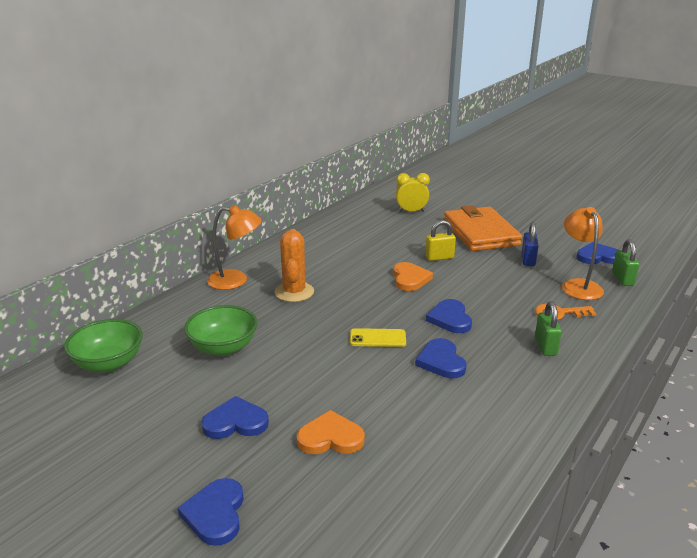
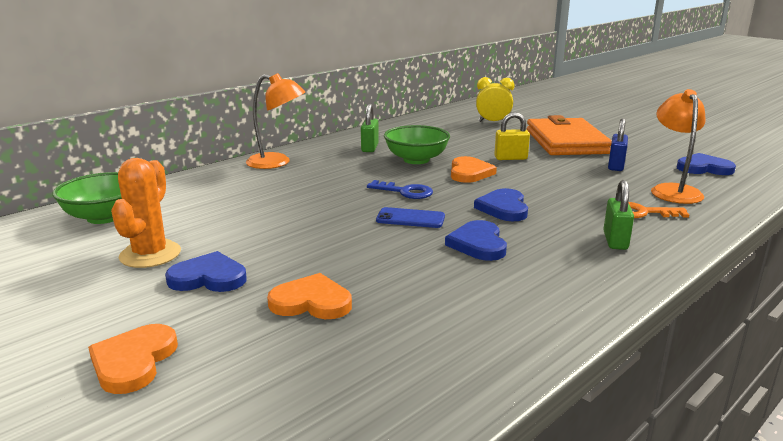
camera: 10 degrees right, 5 degrees down
blue heart [178,478,244,546] -> orange heart [88,324,178,394]
green bowl [184,305,257,356] -> green bowl moved to [384,125,450,164]
orange cactus [274,229,314,302] -> orange cactus moved to [111,158,181,268]
yellow phone [350,328,406,347] -> blue phone [376,207,445,228]
green padlock [612,239,639,286] -> green padlock moved to [361,104,379,152]
none -> blue key [367,180,433,199]

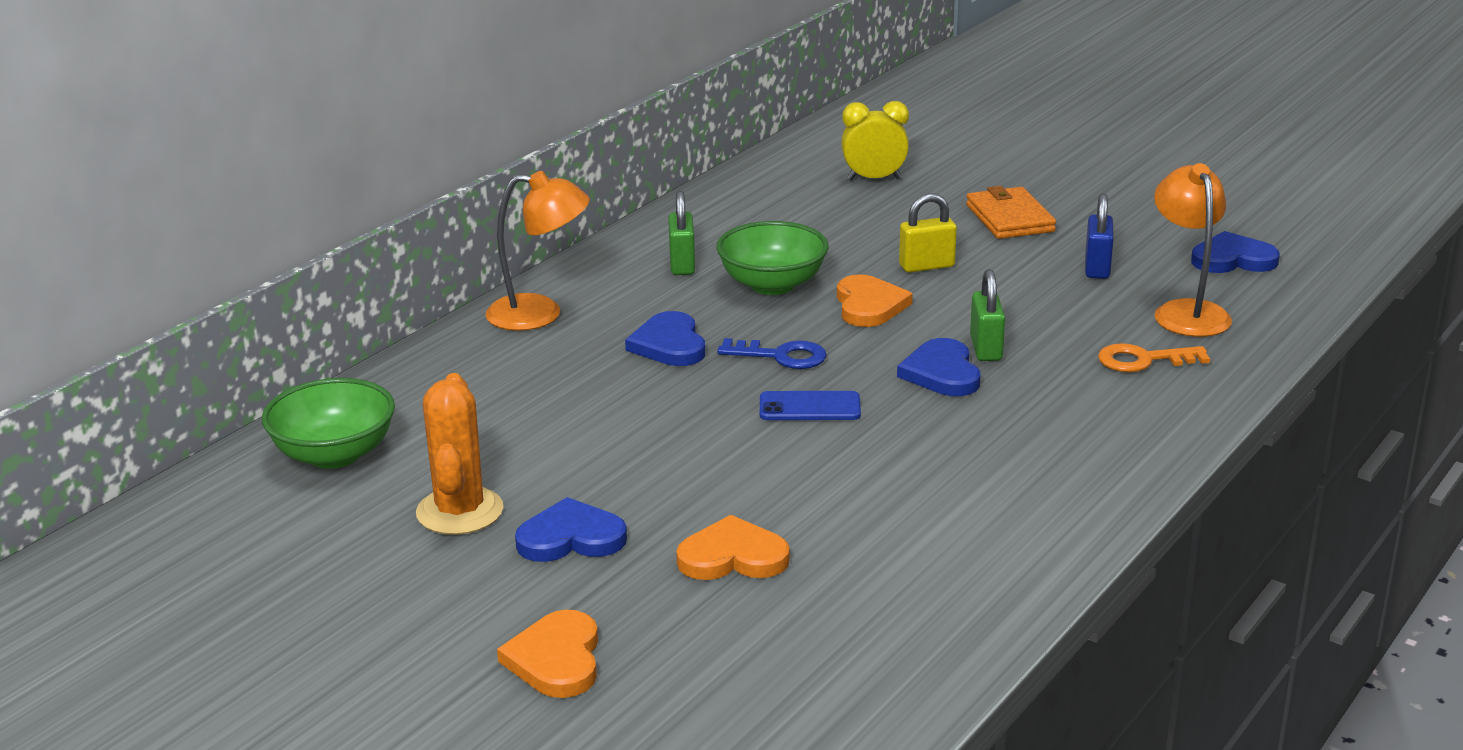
camera: 10 degrees left, 5 degrees up
blue heart [445,220,507,261] -> blue heart moved to [625,311,705,366]
orange wallet [527,115,612,155] -> orange wallet [966,186,1056,239], size x0.60
green padlock [603,180,634,250] -> green padlock moved to [970,269,1005,361]

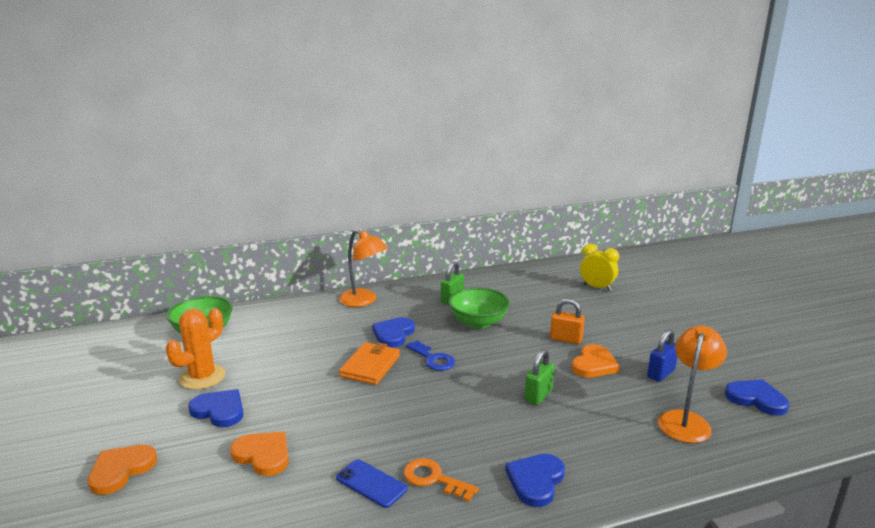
camera: 35 degrees right, 5 degrees down
blue phone [760,391,861,420] -> blue phone moved to [336,459,407,508]
orange heart [837,274,913,327] -> orange heart moved to [571,344,620,378]
blue heart [897,338,981,396] -> blue heart moved to [505,454,565,507]
yellow padlock [899,193,957,273] -> orange padlock [550,298,585,344]
orange wallet [966,186,1056,239] -> orange wallet moved to [339,342,400,385]
orange key [1098,343,1210,372] -> orange key moved to [404,458,479,502]

